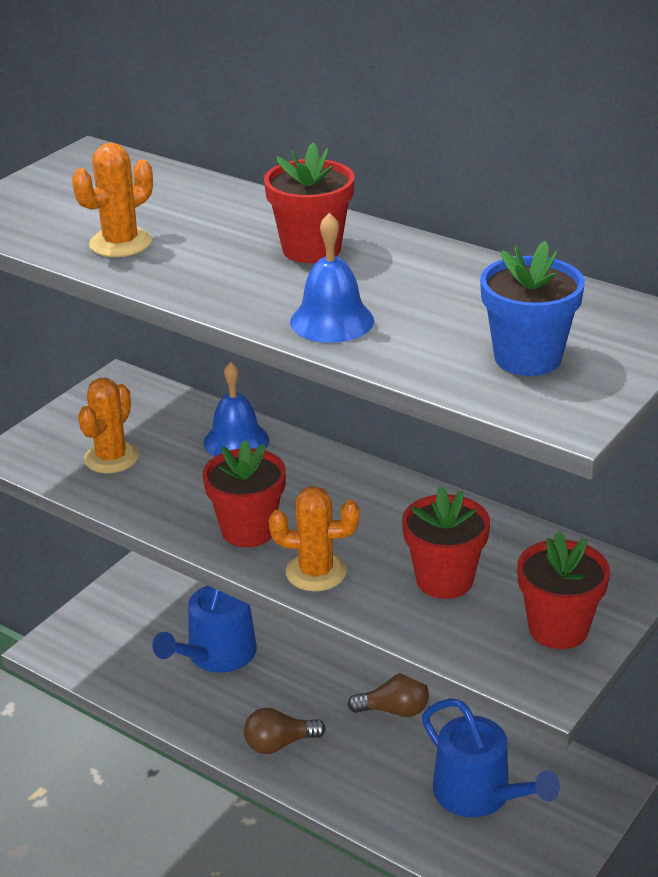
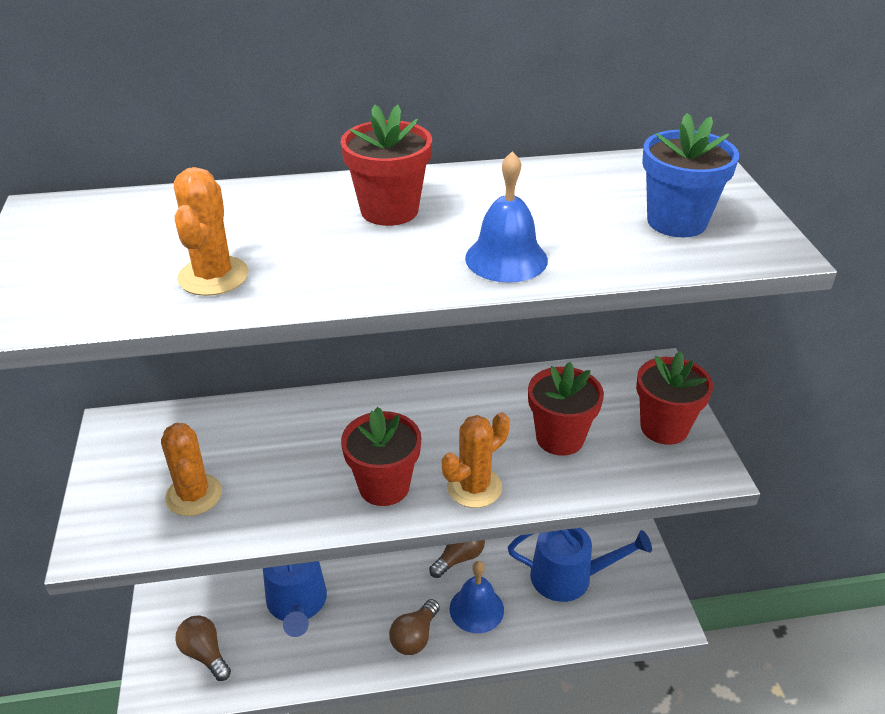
camera: 45 degrees left, 5 degrees up
blue bell [204,362,269,457] -> blue bell moved to [450,561,504,633]
none -> brown light bulb [175,615,231,681]

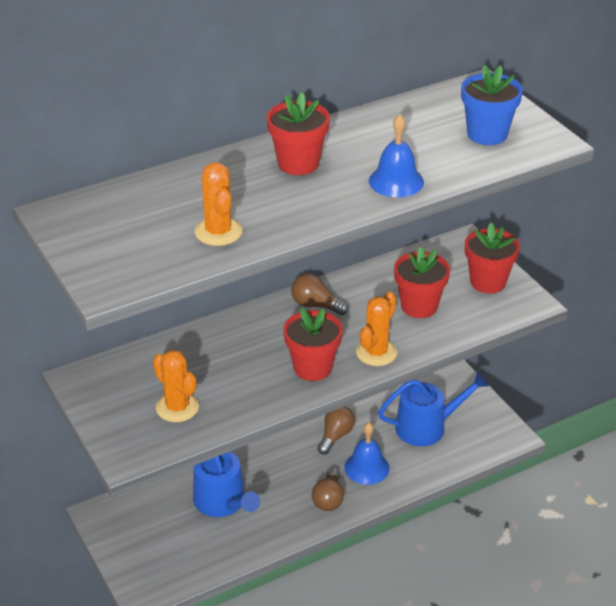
camera: 20 degrees left, 0 degrees up
brown light bulb [175,615,231,681] -> brown light bulb moved to [291,273,349,316]

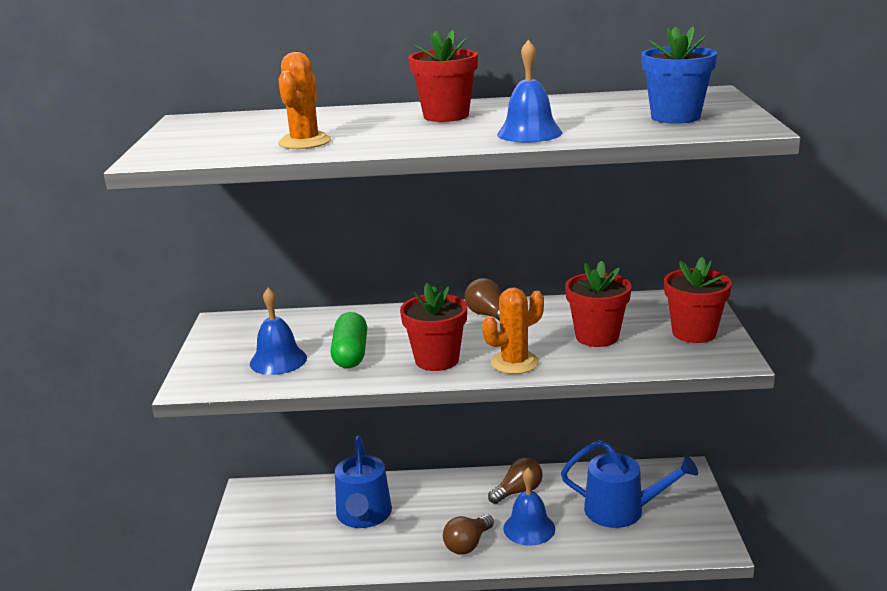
camera: 30 degrees right, 15 degrees down
orange cactus [153,350,199,422] -> blue bell [250,287,307,375]
none -> green capsule [331,312,367,368]

